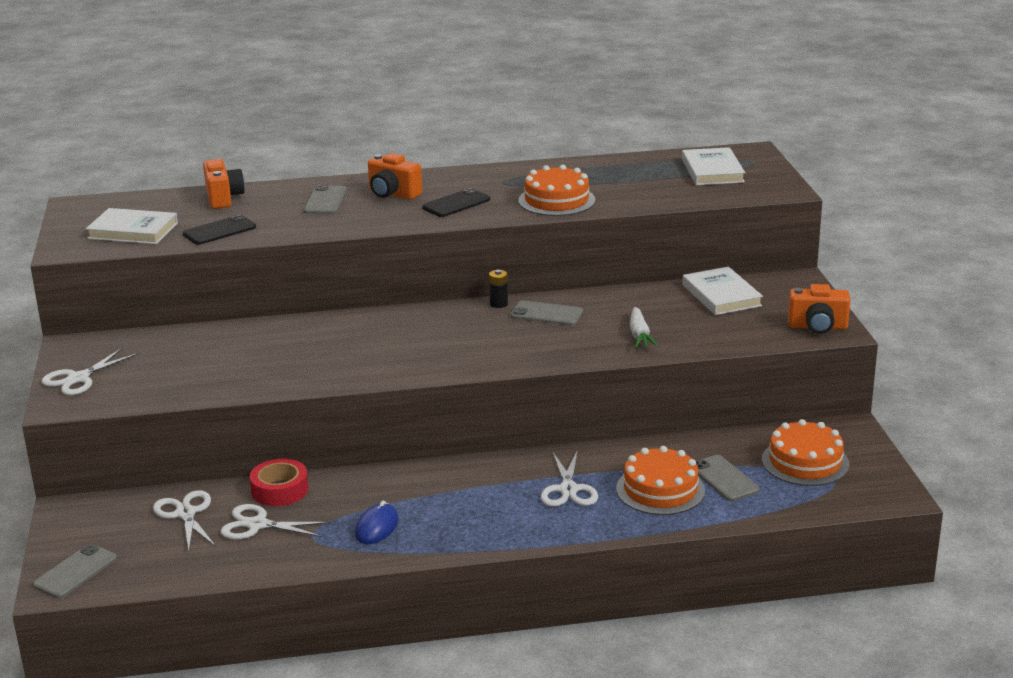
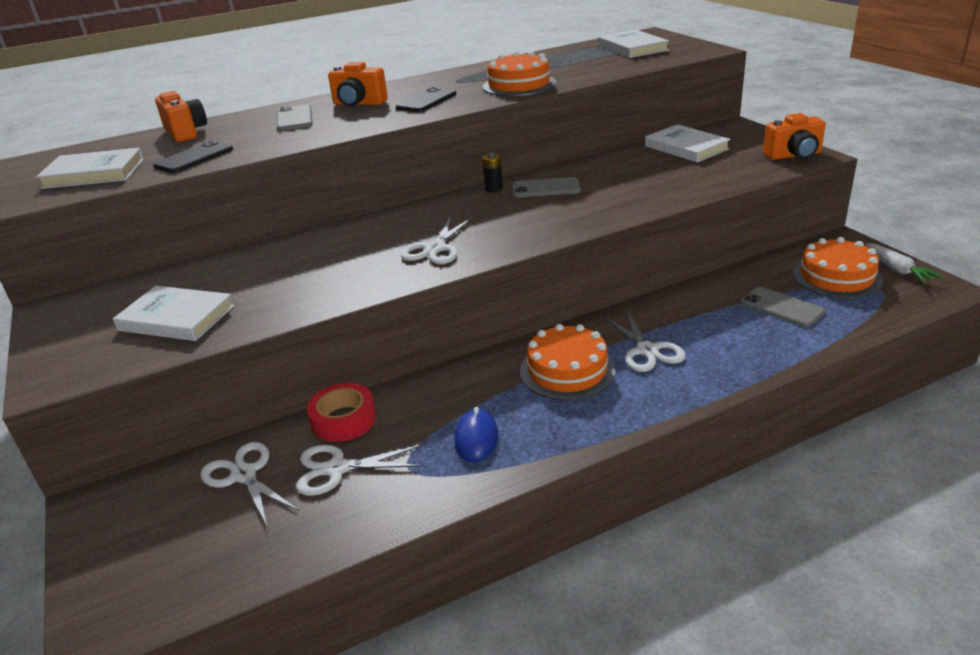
camera: 15 degrees left, 5 degrees up
grey phone [33,544,117,598] -> none
white scissors [41,348,139,395] -> white scissors moved to [401,216,473,264]
orange cake [616,446,705,515] -> orange cake moved to [520,324,616,400]
white carrot [630,307,658,348] -> white carrot moved to [866,243,942,284]
none -> white book [113,286,234,341]

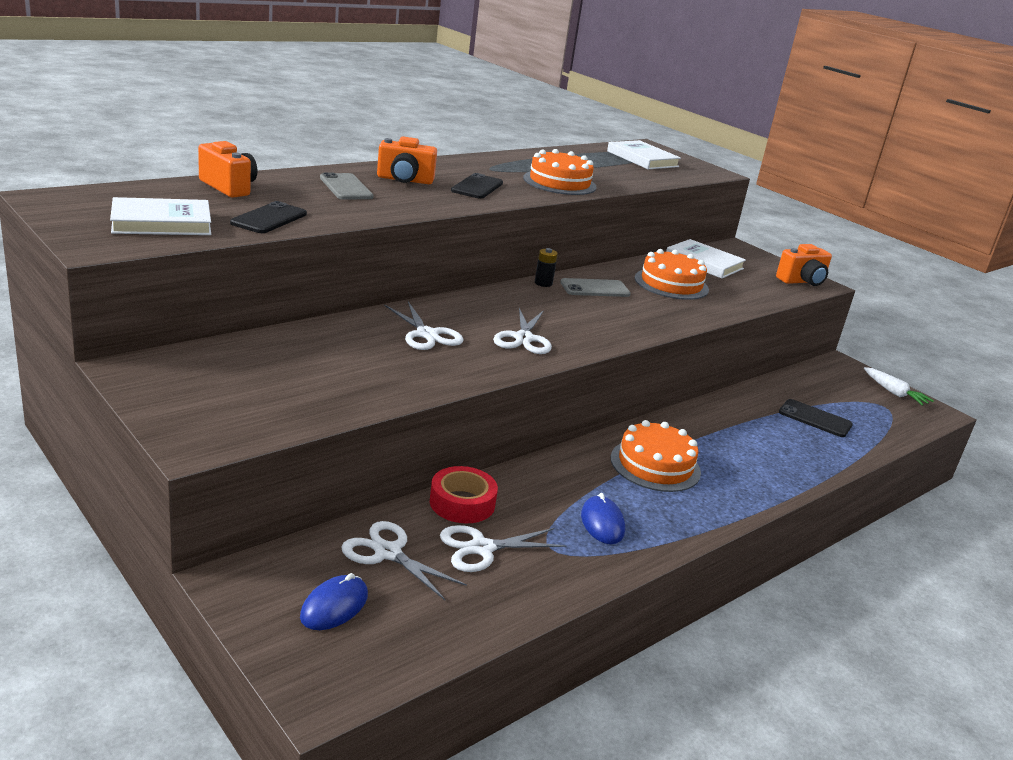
camera: 20 degrees left, 5 degrees down
white book [113,286,234,341] -> none
white scissors [604,311,686,372] -> white scissors moved to [385,302,464,350]
grey phone [741,287,825,327] -> black phone [779,399,853,437]
orange cake [793,237,883,299] -> orange cake moved to [635,249,709,300]
none -> blue mouse [300,573,368,630]

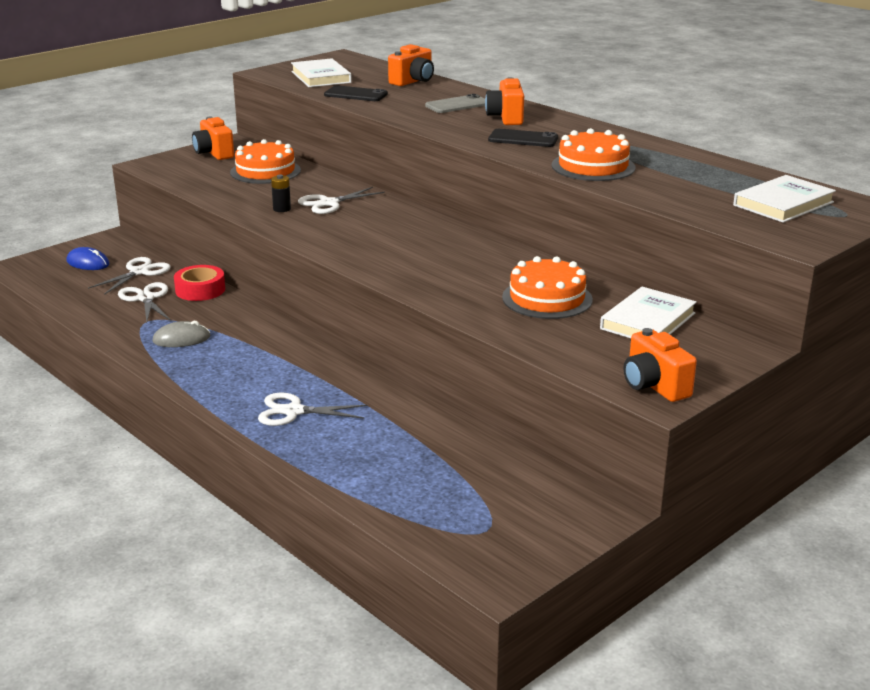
camera: 90 degrees right, 0 degrees up
white scissors [493,308,552,354] -> white scissors moved to [258,393,367,426]
black battery [535,248,558,287] -> black battery moved to [271,174,291,212]
grey phone [560,278,631,297] -> none
blue mouse [581,493,625,544] -> grey mouse [152,321,210,347]
orange cake [611,420,701,492] -> orange cake moved to [230,139,301,184]
black phone [779,399,853,437] -> none
white carrot [864,367,934,406] -> none
none -> orange camera [192,117,234,160]

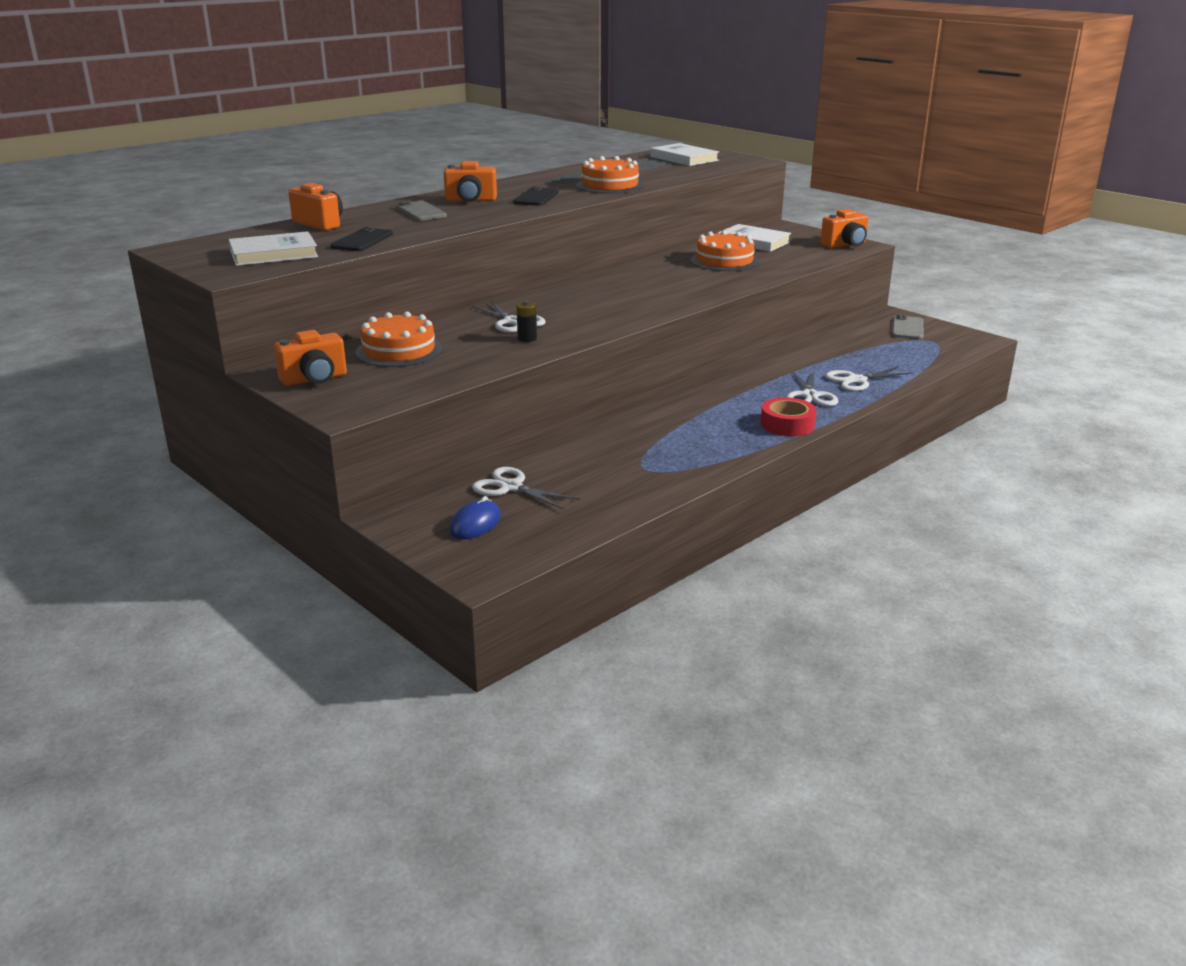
camera: 90 degrees left, 0 degrees up
white scissors [118,282,170,322] -> white scissors moved to [825,366,913,391]
grey mouse [152,321,210,347] -> none
red tape [174,265,225,301] -> red tape moved to [760,397,816,436]
none -> grey phone [892,315,924,339]

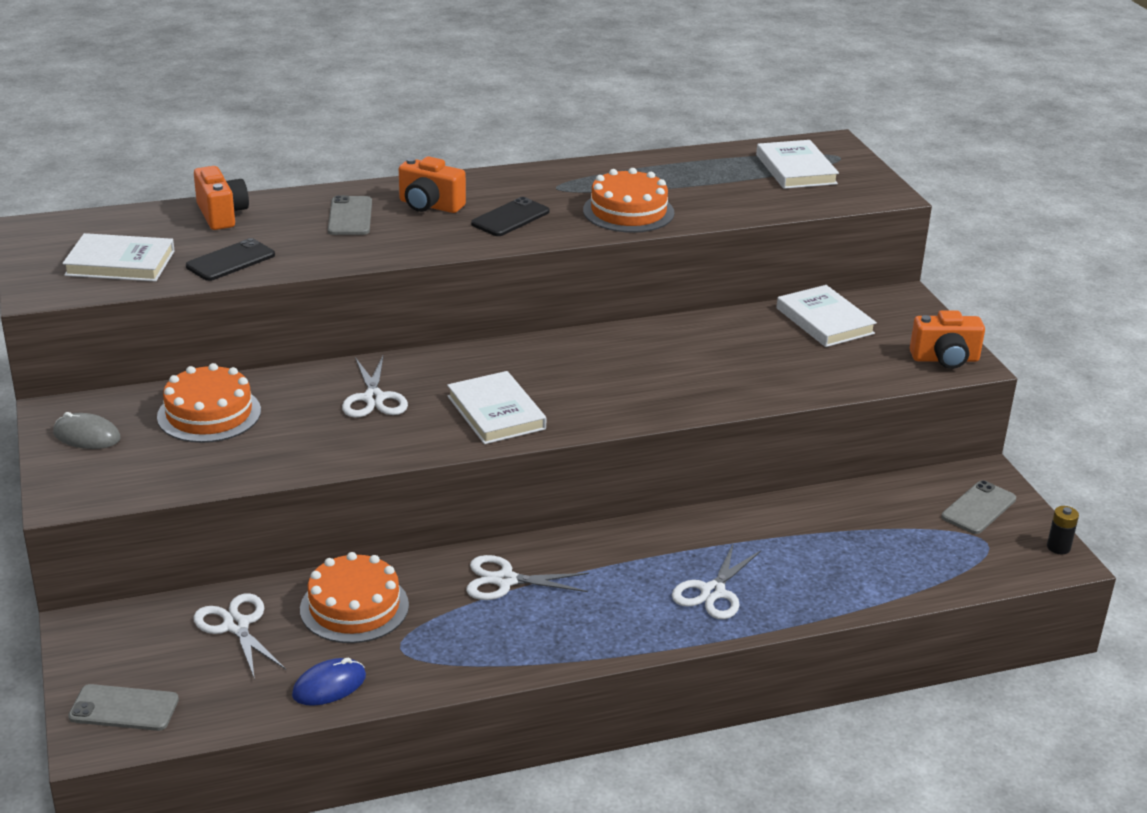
camera: 25 degrees right, 5 degrees up
orange camera [274,330,347,386] -> grey mouse [53,412,121,449]
blue mouse [450,496,501,539] -> blue mouse moved to [292,658,366,706]
black battery [517,300,537,342] -> black battery moved to [1047,506,1079,554]
orange cake [690,230,759,271] -> orange cake moved to [300,552,409,643]
red tape [760,397,816,436] -> none
white scissors [825,366,913,391] -> white scissors moved to [466,555,589,600]
none -> grey phone [68,684,179,731]
none -> white book [447,371,546,444]

